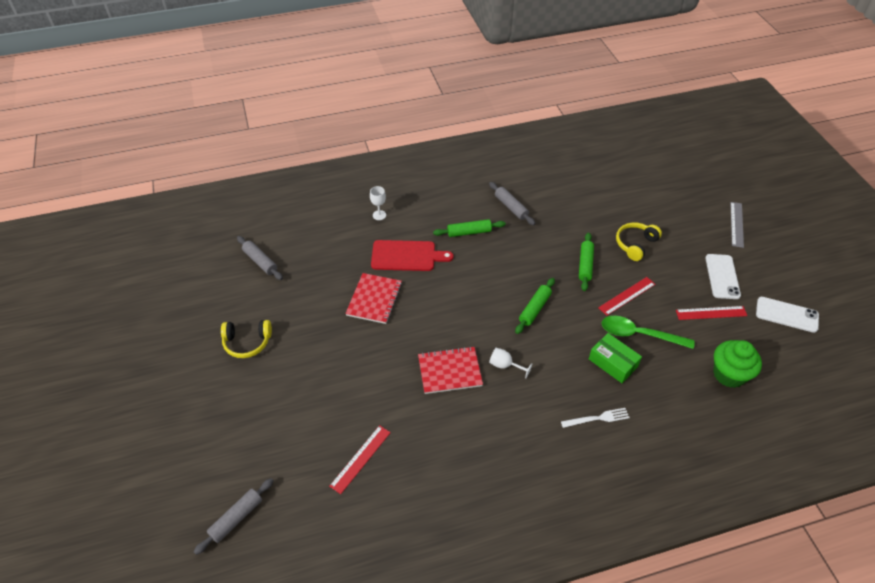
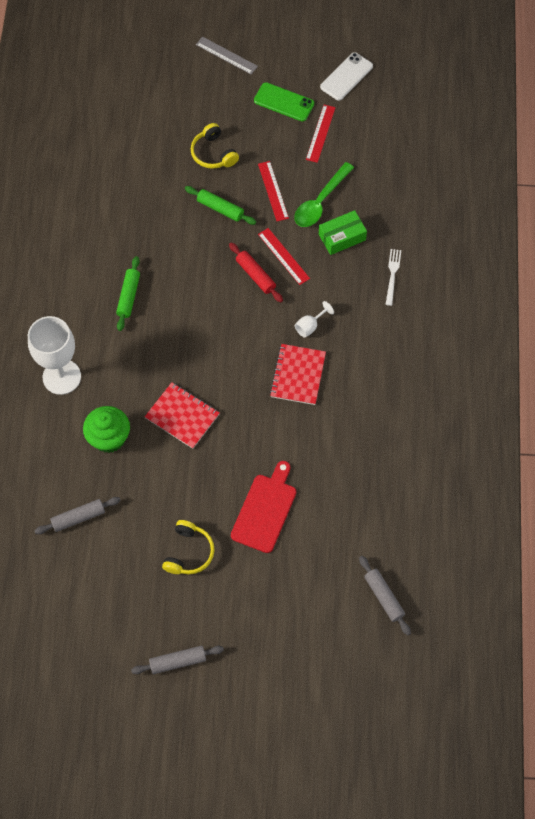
camera: 70 degrees left, 15 degrees up
red ruler [329,425,391,494] -> red ruler moved to [258,228,310,285]
white goblet [370,186,386,220] -> white goblet [28,316,81,395], size x2.35
red cutting board [371,240,453,271] -> red cutting board moved to [231,461,296,553]
grey rolling pin [489,182,535,225] -> grey rolling pin moved to [131,646,224,674]
green rolling pin [515,278,555,334] -> red rolling pin [229,243,283,302]
white phone [705,254,741,299] -> green phone [254,82,314,121]
green cupcake [713,340,762,388] -> green cupcake moved to [83,406,130,453]

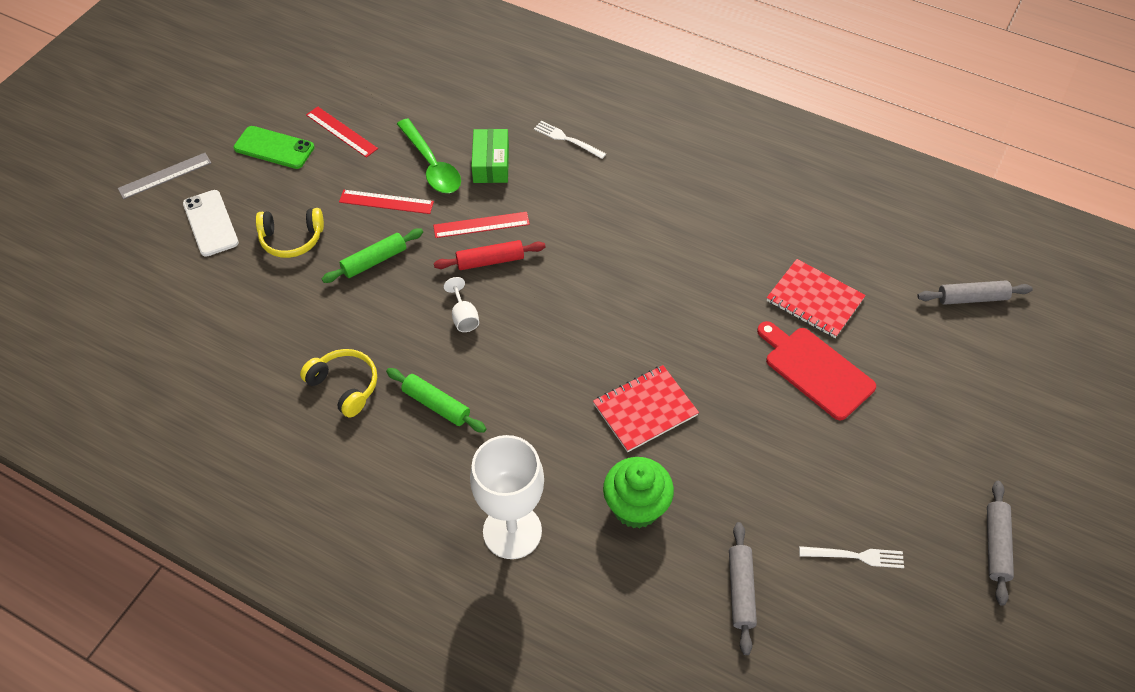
camera: 65 degrees left, 10 degrees down
yellow headphones [162,520,215,574] -> yellow headphones moved to [300,349,377,417]
green phone [254,82,314,121] -> green phone turned 60 degrees clockwise [233,126,315,169]
red notebook [270,344,326,405] -> red notebook moved to [767,259,866,338]
white goblet [295,301,334,338] -> white goblet moved to [444,277,479,332]
white phone [320,52,373,101] -> white phone moved to [183,190,239,257]
none -> white fork [799,546,904,568]

